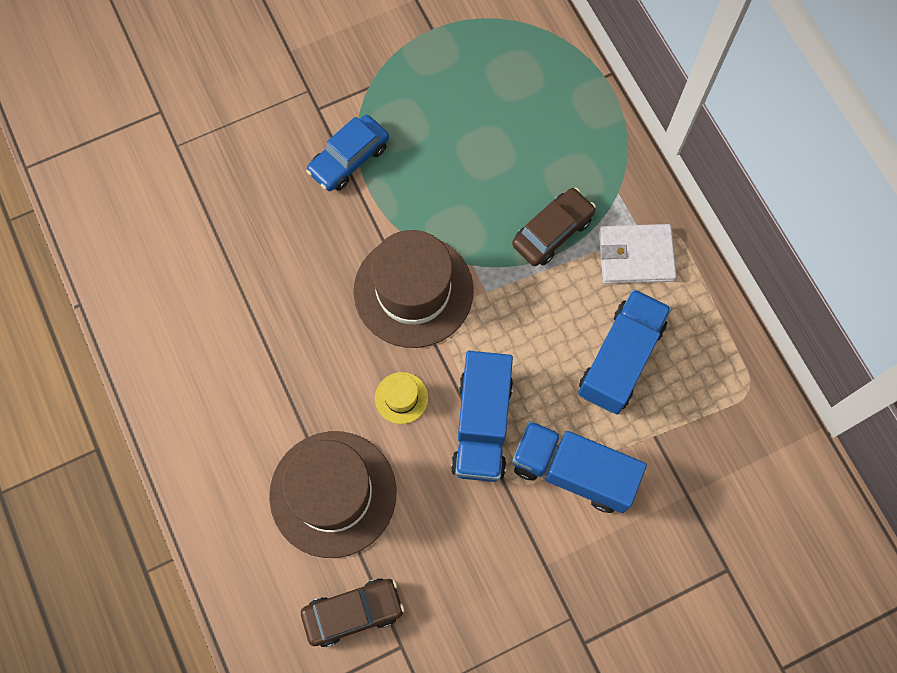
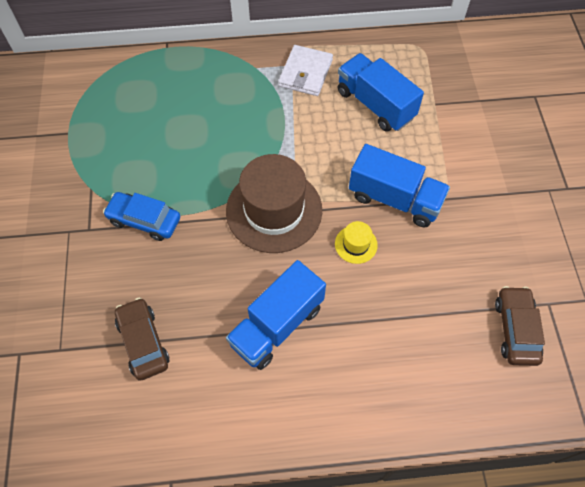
camera: 70 degrees left, 10 degrees down
brown hat [269,431,397,558] -> none
blue car [306,115,389,191] -> blue car turned 135 degrees clockwise [103,192,180,241]
brown car [512,188,596,266] -> brown car moved to [115,298,169,381]
blue truck [512,421,647,513] -> blue truck moved to [226,260,326,370]

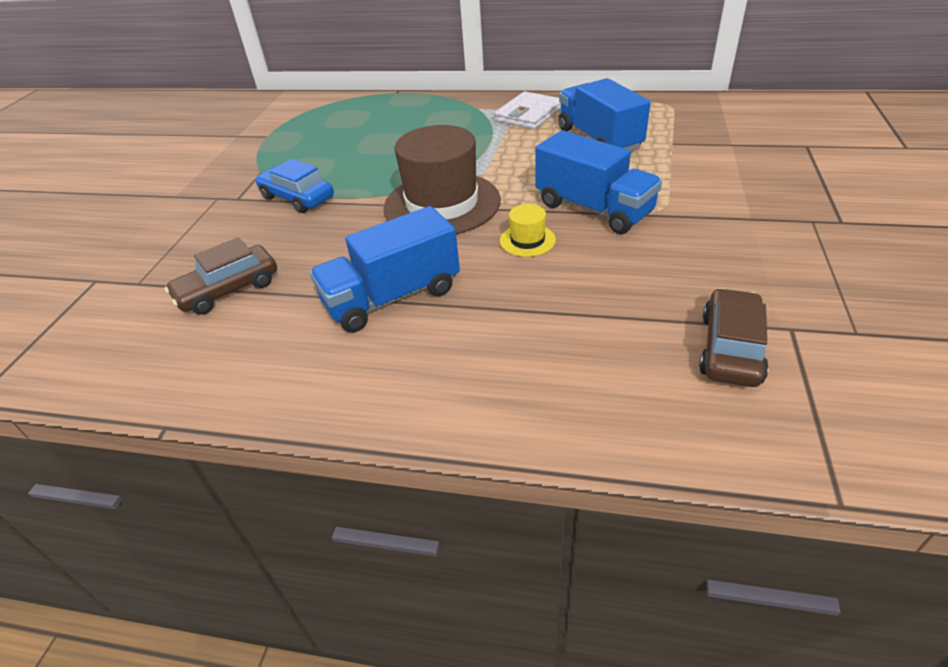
camera: 20 degrees right, 20 degrees down
brown car [115,298,169,381] -> brown car turned 120 degrees counterclockwise [165,237,277,315]

